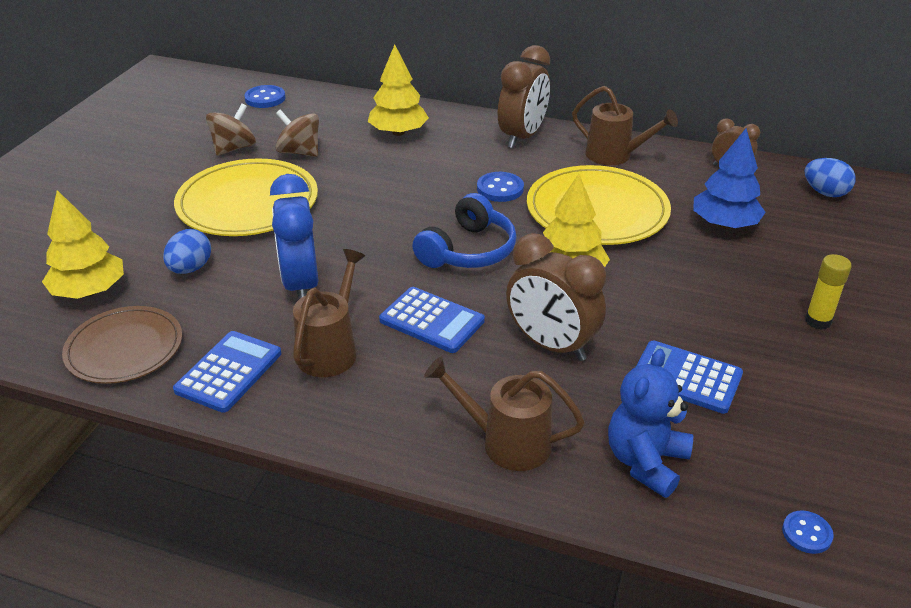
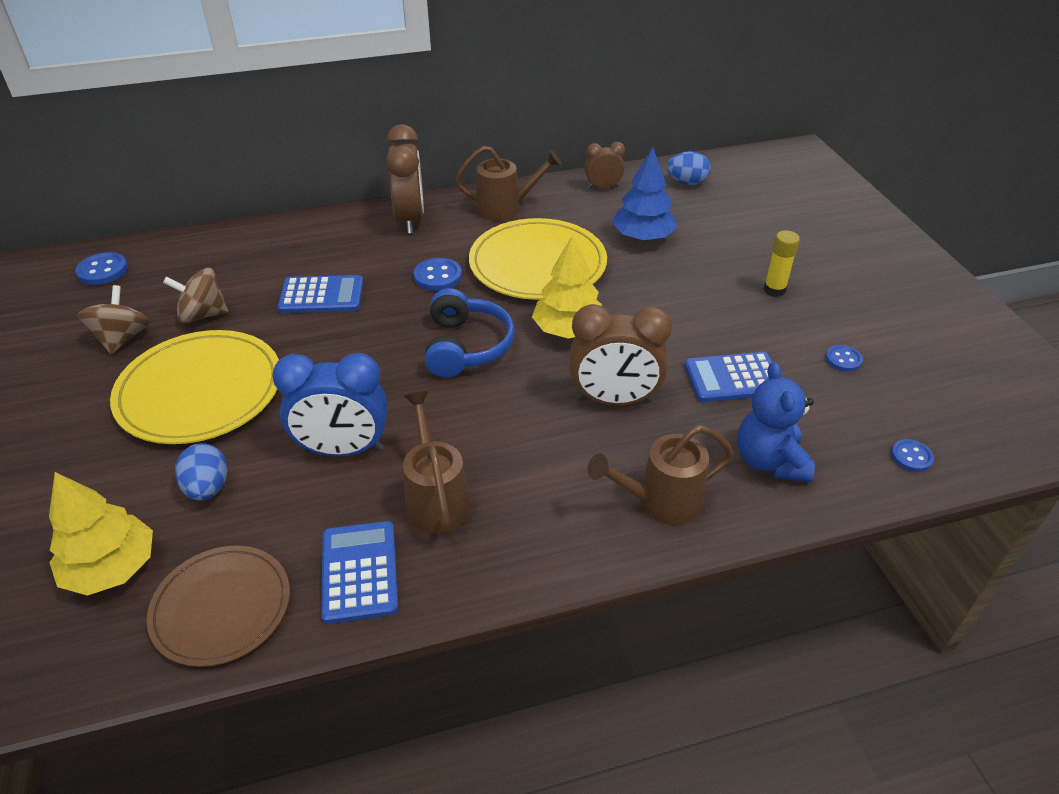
camera: 35 degrees left, 5 degrees up
blue clock [270,174,319,299] -> blue clock turned 45 degrees counterclockwise [272,353,388,457]
yellow tree [368,44,429,136] -> none
blue calculator [379,287,485,353] -> blue calculator moved to [278,275,363,313]
none -> blue button [826,345,863,372]

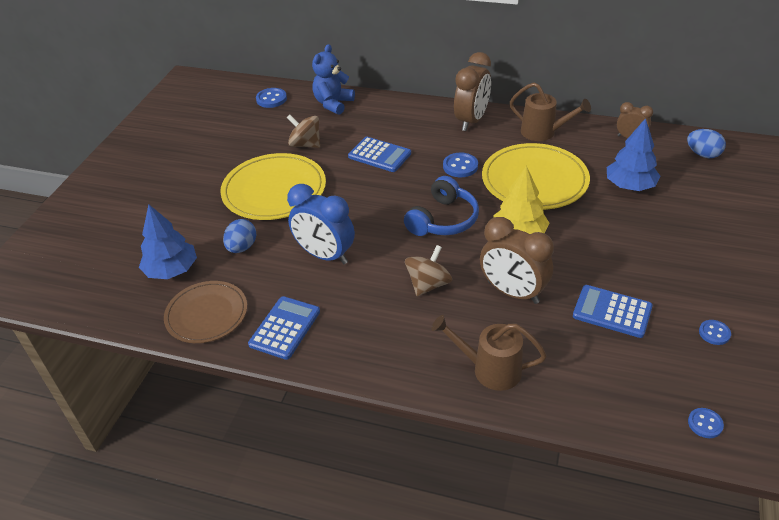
camera: 35 degrees right, 0 degrees up
yellow tree [49,472,153,596] -> blue tree [139,204,197,279]
brown spinning top [78,285,149,354] -> brown spinning top moved to [405,245,452,296]
brown watering can [403,391,470,533] -> none
blue teddy bear [737,362,815,482] -> blue teddy bear moved to [312,44,355,115]
yellow glue stick [764,230,800,297] -> none

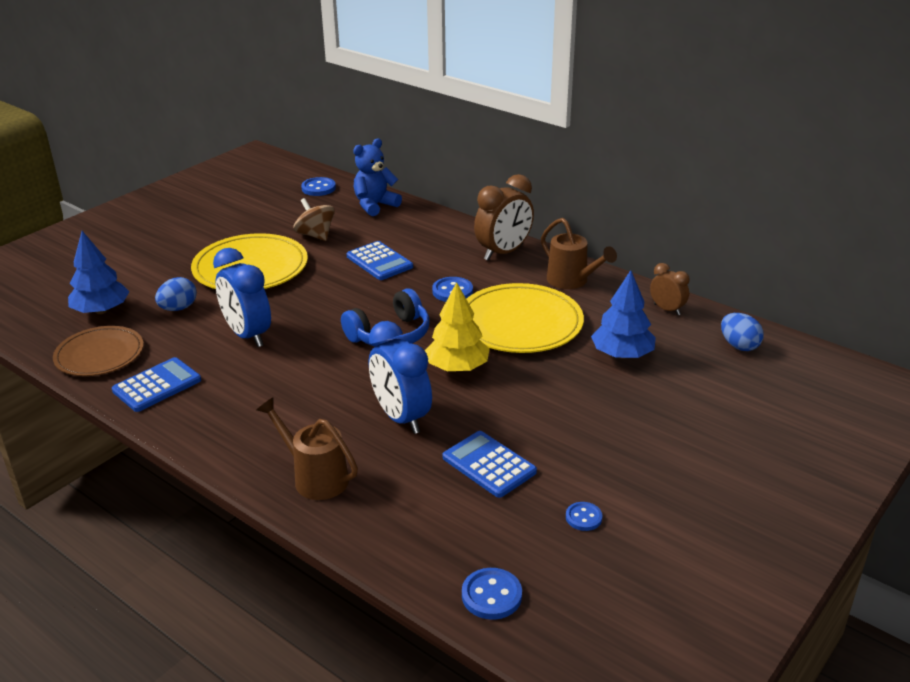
camera: 20 degrees right, 10 degrees down
brown spinning top [405,245,452,296] -> none
brown clock [480,217,554,304] -> blue clock [369,321,432,434]
blue button [688,408,724,438] -> blue button [462,568,522,620], size x1.52

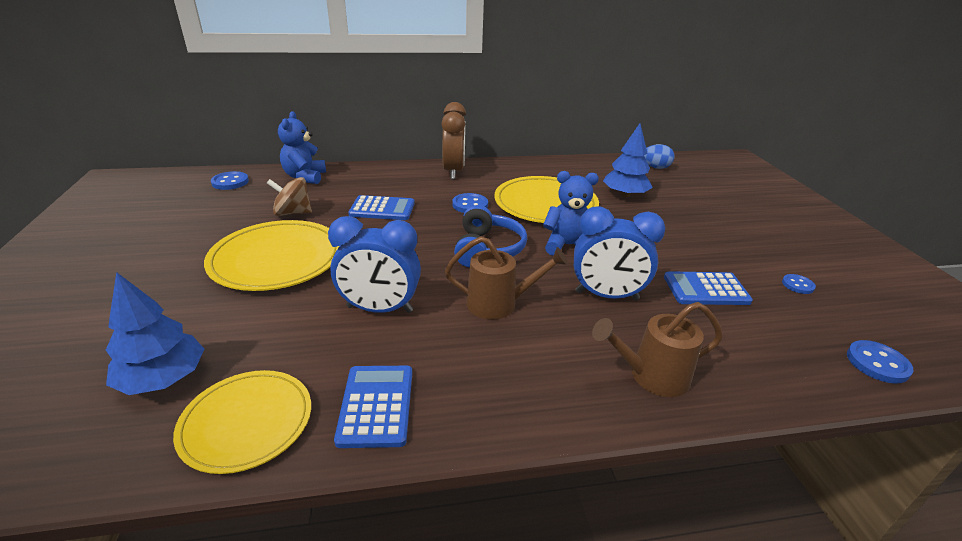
camera: 50 degrees left, 0 degrees up
brown plate [53,326,144,376] -> yellow plate [173,370,311,474]
blue egg [155,277,197,311] -> none
yellow tree [425,282,490,372] -> blue teddy bear [543,171,599,256]
brown watering can [541,218,617,289] -> brown watering can moved to [445,236,568,320]
brown clock [650,263,690,315] -> none

